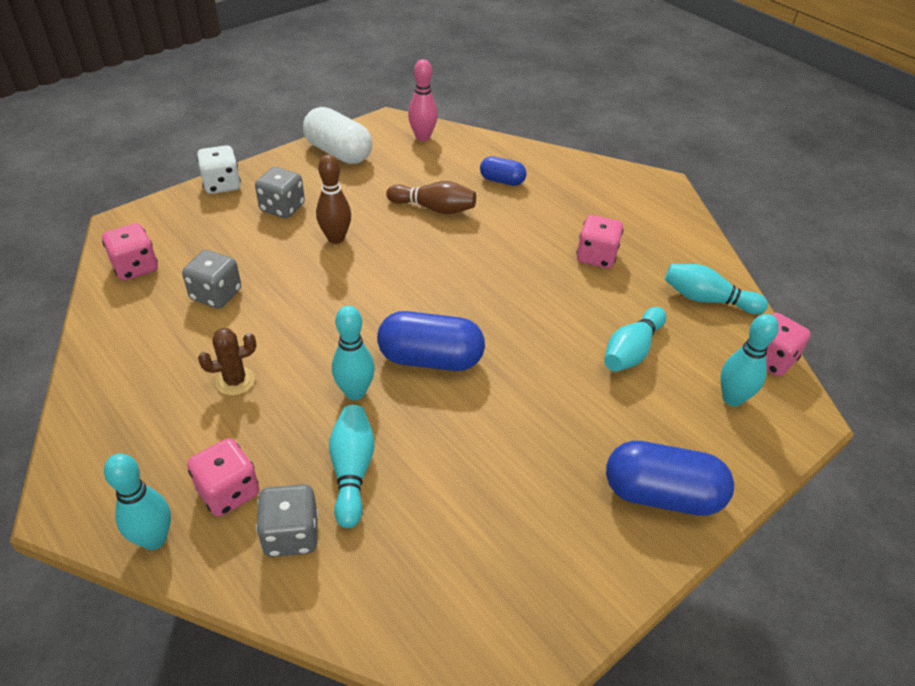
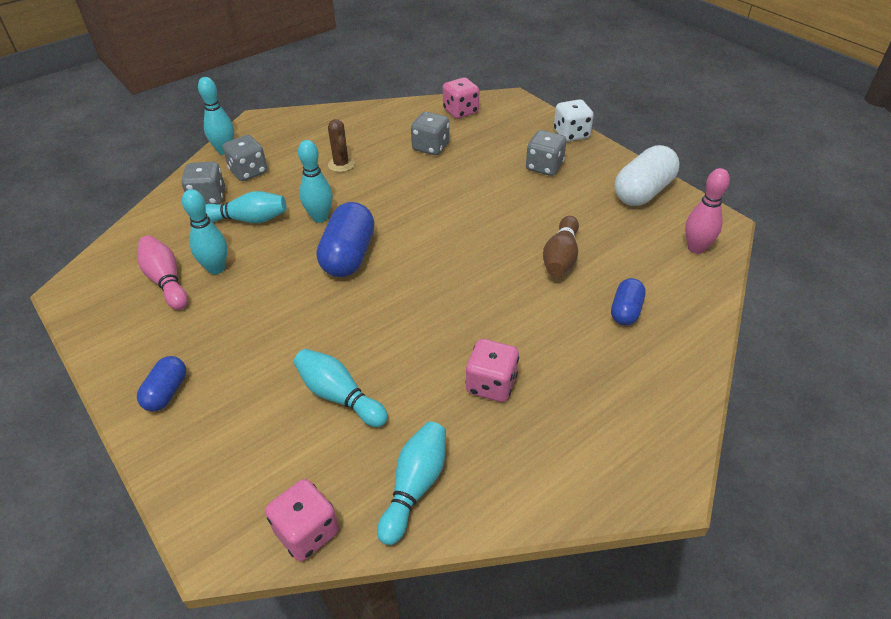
camera: 95 degrees right, 0 degrees up
pink dice [187,438,259,517] -> grey dice [222,135,267,181]
brown bowling pin [316,155,351,244] -> none
blue capsule [606,441,734,516] -> blue capsule [137,356,186,412], size x0.57
turquoise bowling pin [720,314,779,406] -> turquoise bowling pin moved to [182,189,227,274]
none -> pink bowling pin [138,236,188,310]

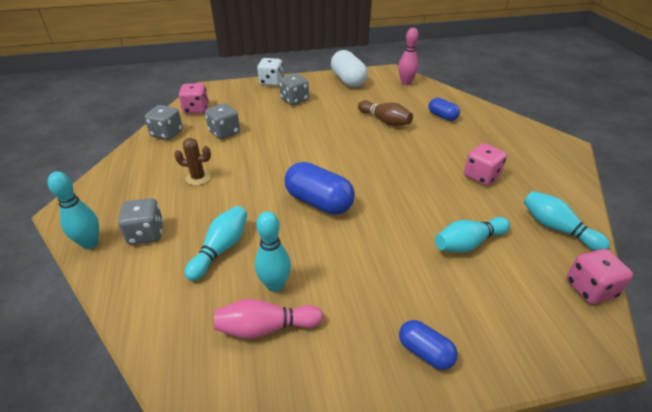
camera: 65 degrees left, 5 degrees down
grey dice [181,162,225,204] -> grey dice moved to [144,105,183,140]
turquoise bowling pin [298,140,332,223] -> none

